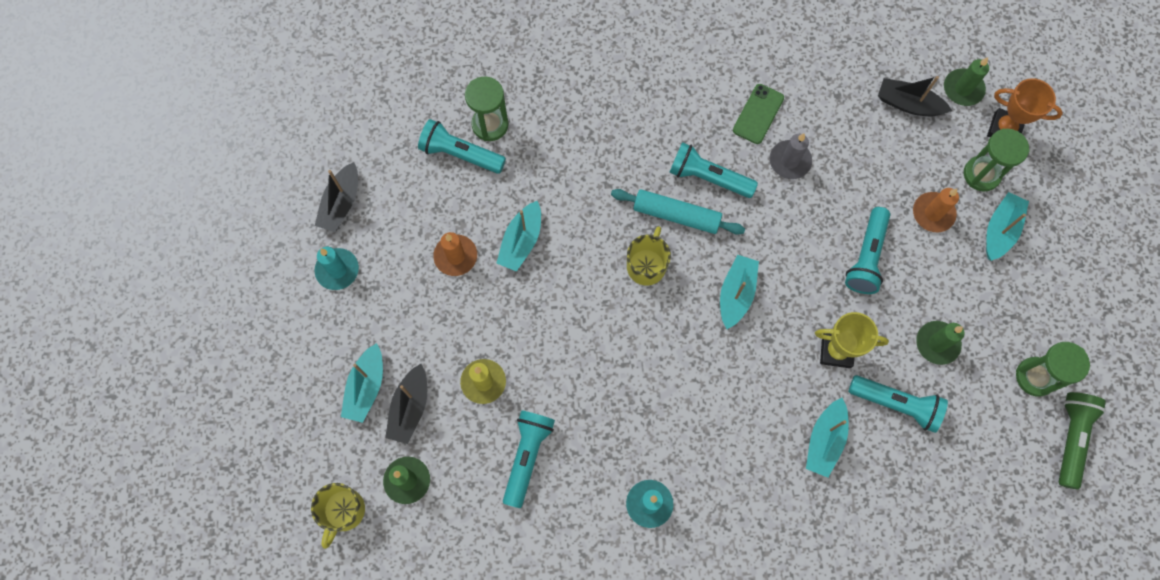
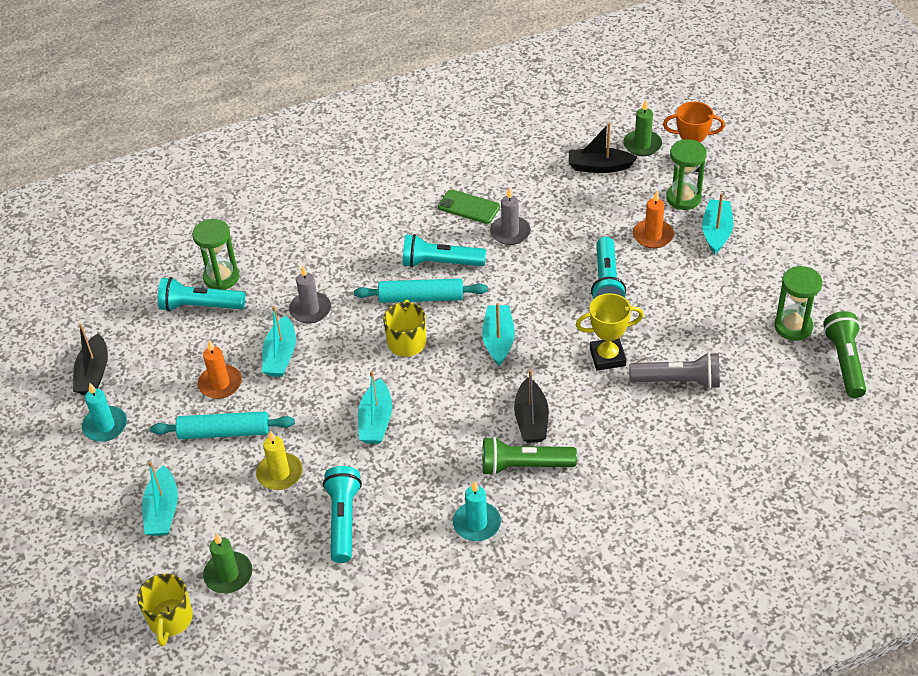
camera: 15 degrees left, 25 degrees down
black boat [385,364,427,444] -> black boat moved to [514,369,549,443]
green phone [733,84,784,144] -> green phone turned 75 degrees counterclockwise [438,189,500,224]
turquoise boat [806,398,849,478] -> turquoise boat moved to [358,371,392,444]
turquoise flashlight [848,375,948,433] -> grey flashlight [629,352,720,389]
green candle [916,321,964,365] -> none
none -> turquoise rolling pin [150,411,295,439]
none -> grey candle [289,266,331,323]
none -> green flashlight [482,437,577,476]

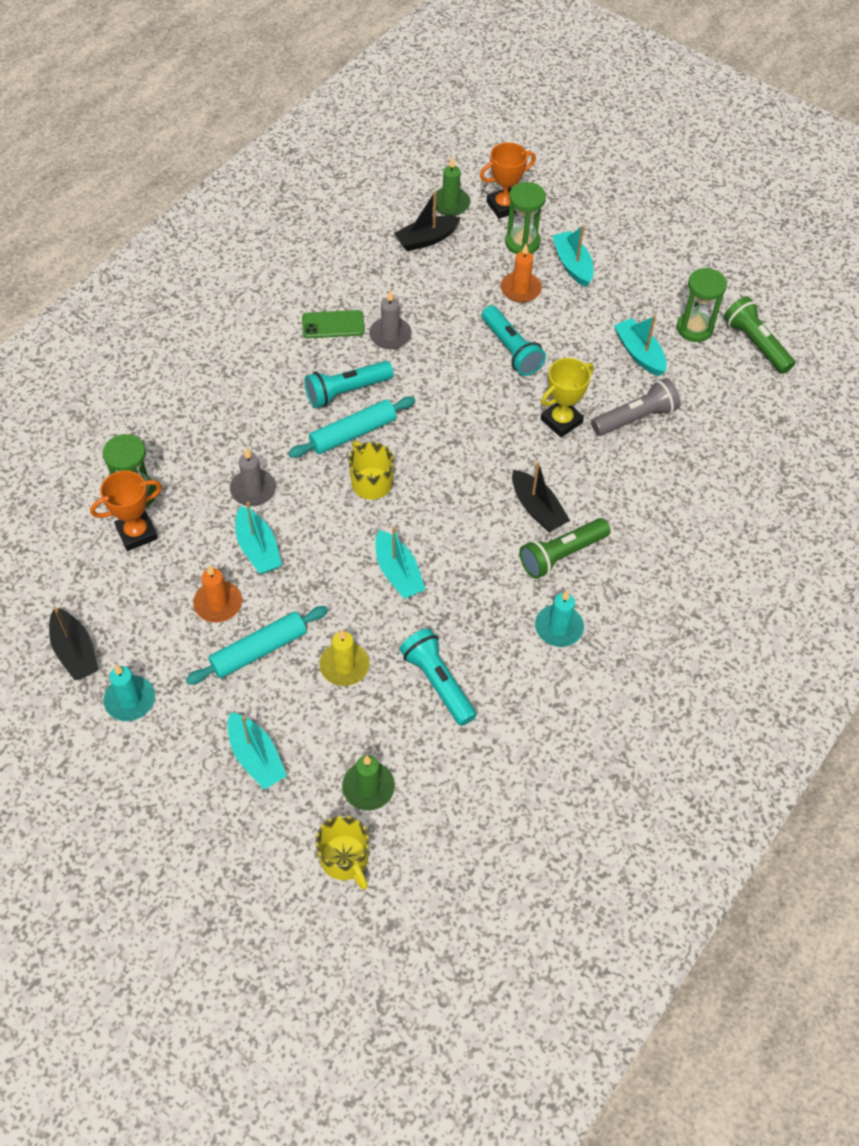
camera: 35 degrees left, 10 degrees up
turquoise flashlight [158,277,245,312] -> orange trophy [90,471,162,551]
turquoise boat [482,303,515,366] -> turquoise boat moved to [614,315,667,376]

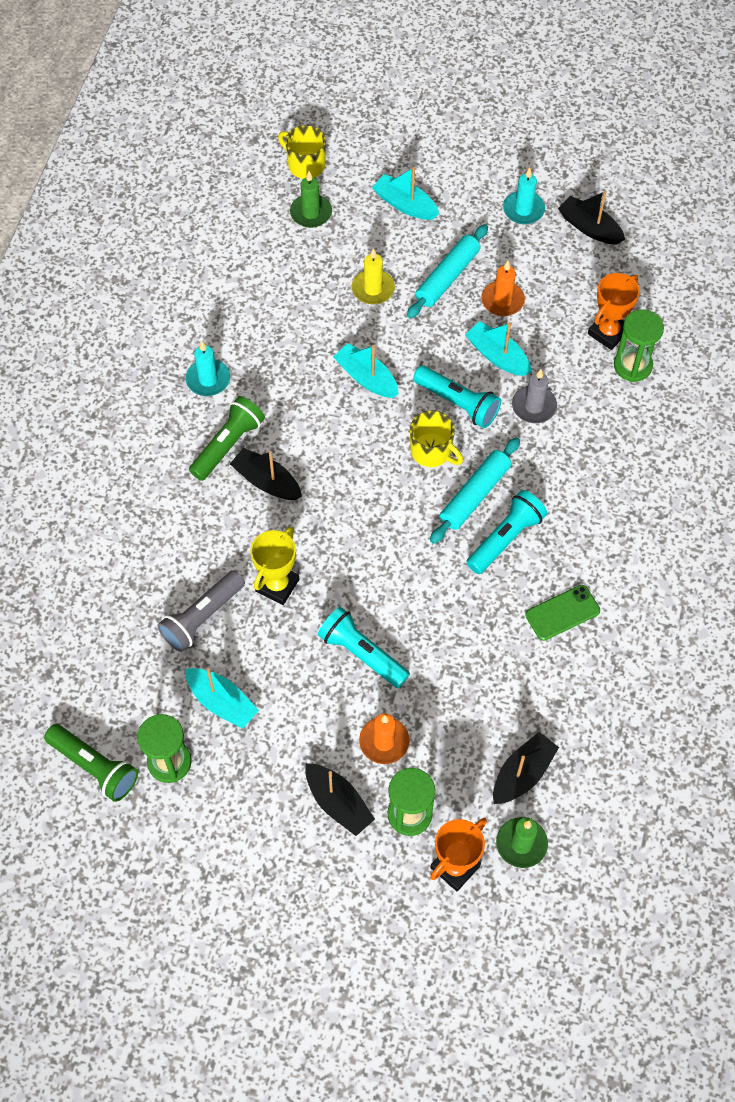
camera: 160 degrees right, 5 degrees up
grey candle [369,291,412,349] -> none
turquoise flashlight [399,628,477,726] -> turquoise flashlight moved to [413,366,501,428]
turquoise boat [552,225,593,287] -> black boat [305,763,375,836]

